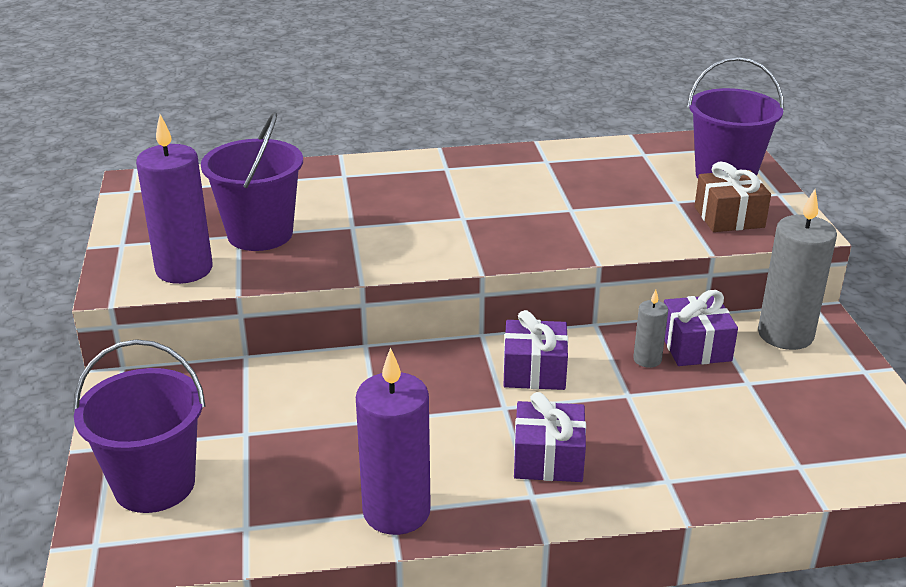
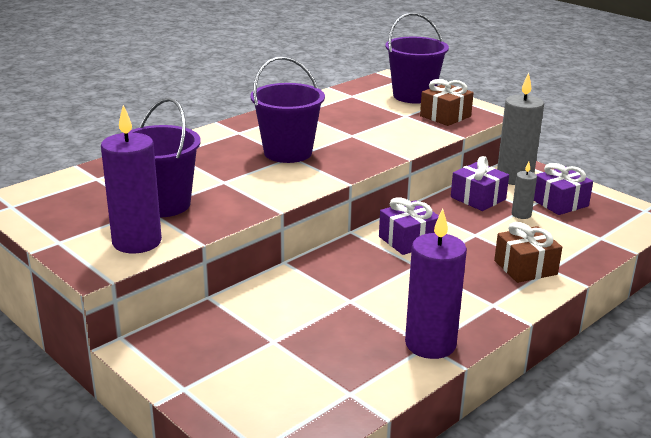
camera: 35 degrees left, 5 degrees down
purple bucket [73,339,206,513] -> purple bucket moved to [250,57,325,163]
purple gift [514,392,586,482] -> purple gift moved to [534,163,593,215]
grey candle [633,290,668,368] -> grey candle moved to [512,162,537,219]
none -> brown gift [494,222,562,283]

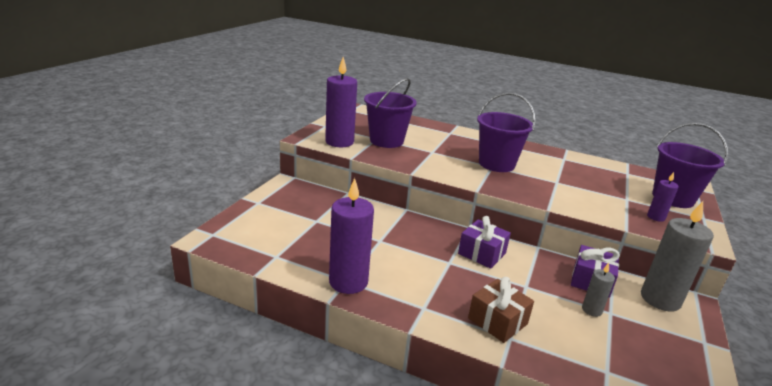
camera: 65 degrees right, 0 degrees up
brown gift [420,79,474,126] -> purple candle [647,172,679,222]
purple gift [534,163,593,215] -> none

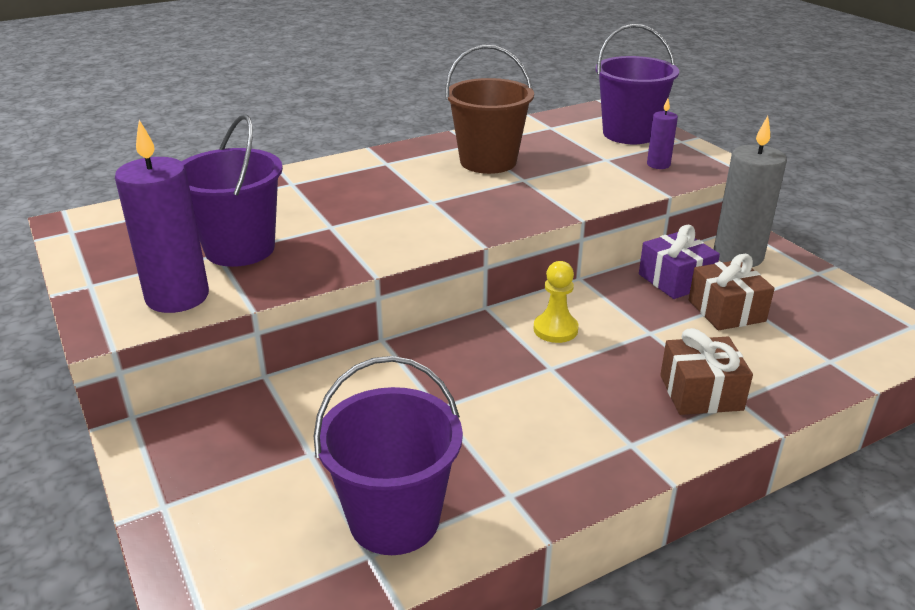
camera: 50 degrees left, 5 degrees up
purple candle [329,178,374,294] -> none
purple gift [458,216,511,269] -> yellow pawn [533,261,579,343]
purple bucket [477,93,535,172] -> purple bucket moved to [314,356,463,555]
grey candle [582,263,615,317] -> brown gift [689,254,775,330]
none -> brown bucket [445,45,534,174]

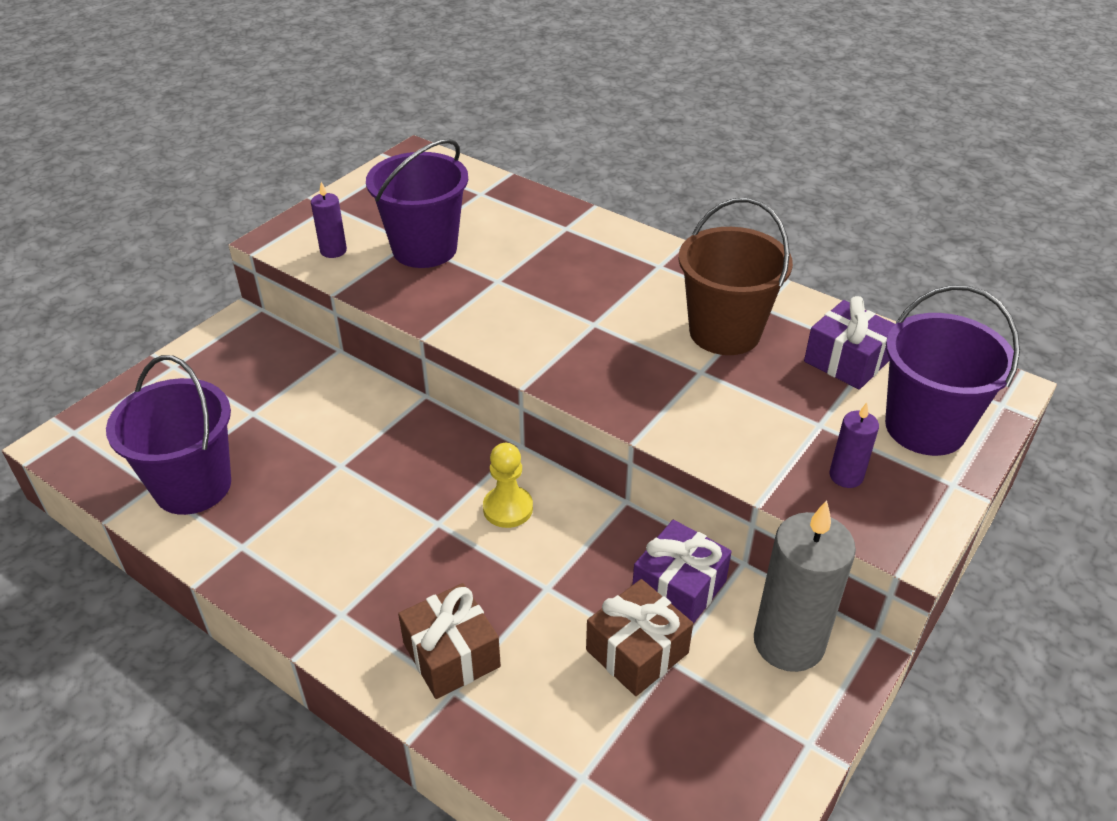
camera: 65 degrees right, 10 degrees up
purple candle [115,120,209,313] -> purple candle [311,182,347,258], size x0.50
none -> purple gift [804,296,895,390]

